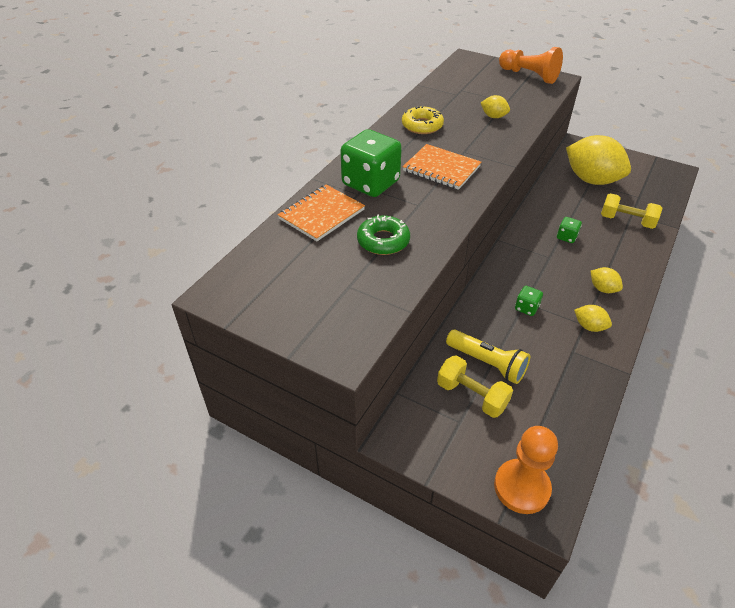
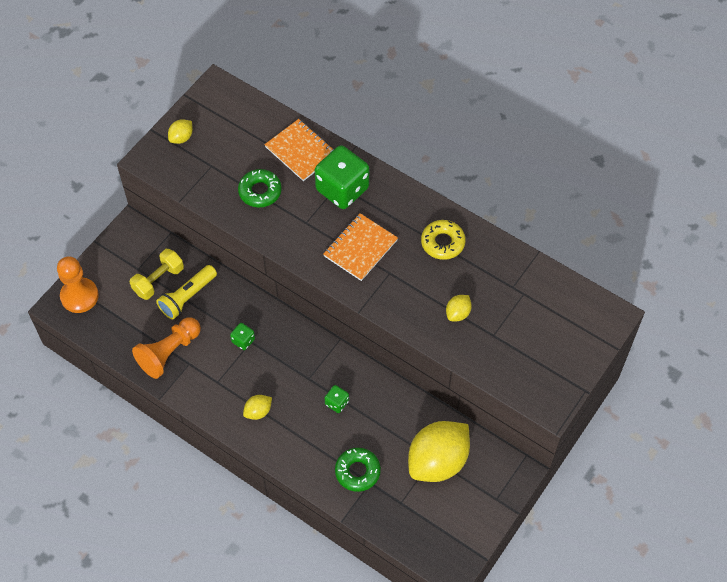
camera: 95 degrees right, 15 degrees up
orange pawn [499,47,563,84] -> orange pawn moved to [132,317,201,379]
yellow lemon [574,305,612,332] -> yellow lemon moved to [168,119,193,144]
yellow dumbbell [601,193,663,229] -> green donut [335,448,381,492]

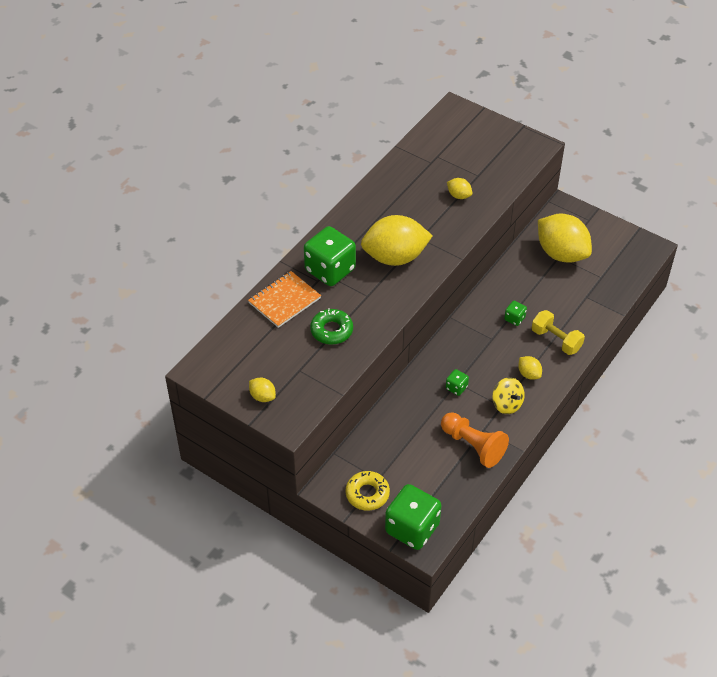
camera: 90 degrees left, 10 degrees down
orange pawn [57,256,99,313] -> green dice [385,484,441,550]
yellow dumbbell [130,249,184,300] -> yellow dumbbell moved to [532,310,585,355]
yellow flashlight [156,265,217,320] -> none
orange notebook [323,213,398,281] -> yellow lemon [361,215,433,266]
green donut [335,448,381,492] -> none
yellow donut [421,220,466,260] -> yellow donut moved to [346,471,390,511]
none -> yellow spinning top [492,377,525,414]

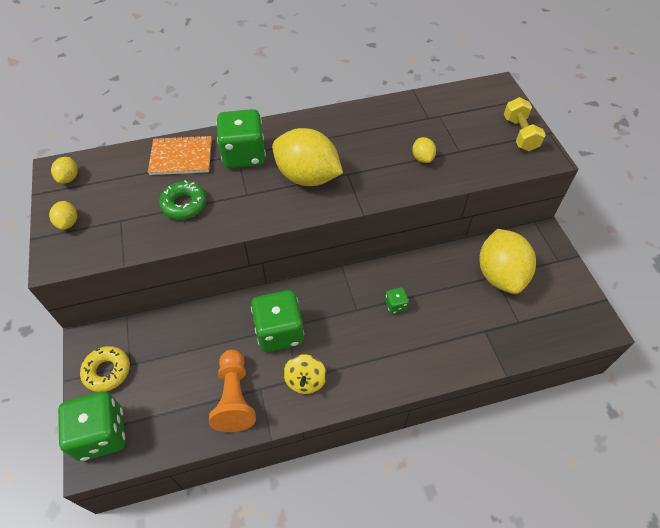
camera: 40 degrees right, 5 degrees up
green dice [446,369,469,396] -> green dice [251,290,304,352], size x2.25
yellow lemon [518,356,542,380] -> yellow lemon moved to [51,157,78,184]
yellow dumbbell [532,310,585,355] -> yellow dumbbell moved to [504,97,546,151]

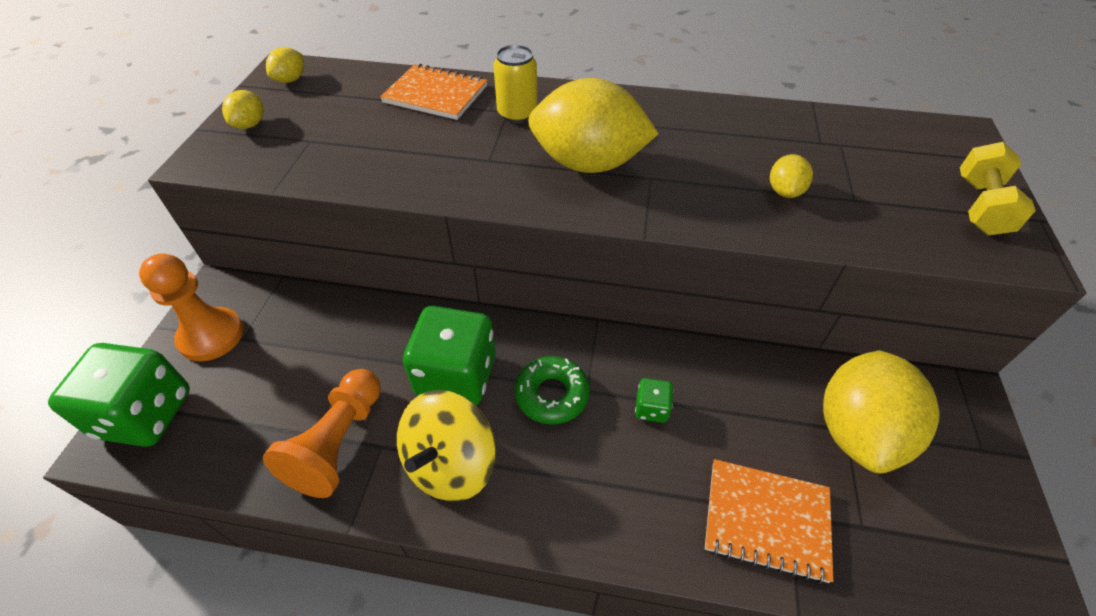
camera: 25 degrees right, 5 degrees down
yellow donut [80,346,130,392] -> orange pawn [139,254,244,361]
green donut [159,181,207,220] -> green donut moved to [515,356,590,425]
green dice [216,109,266,168] -> yellow can [494,45,537,123]
yellow lemon [272,128,343,186] -> yellow lemon turned 45 degrees counterclockwise [528,78,659,173]
yellow spinning top [283,354,326,394] -> yellow spinning top [397,390,496,501], size x1.51
none -> orange notebook [705,459,833,584]

